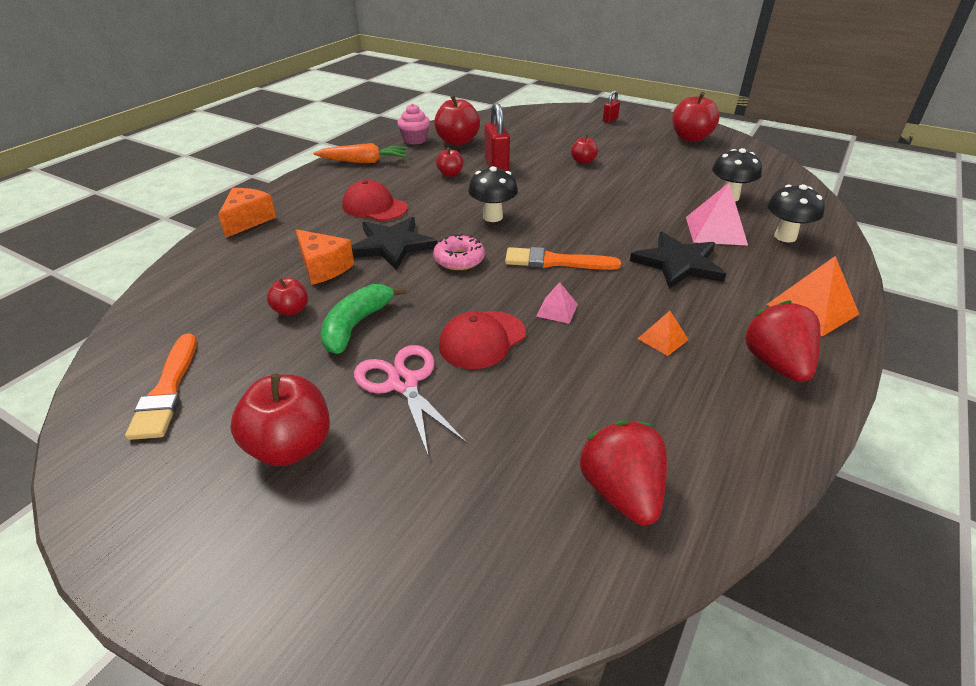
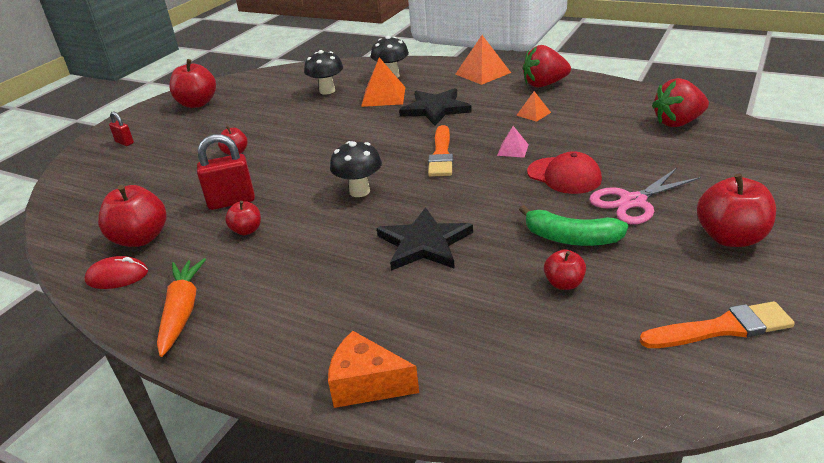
camera: 90 degrees left, 5 degrees down
orange cheese [296,229,354,285] -> none
red cap [342,180,408,221] -> none
pink cupcake [397,103,430,145] -> red mouse [85,256,148,289]
pink donut [433,234,485,270] -> none
pink pyramid [686,183,748,246] -> orange pyramid [361,57,405,107]

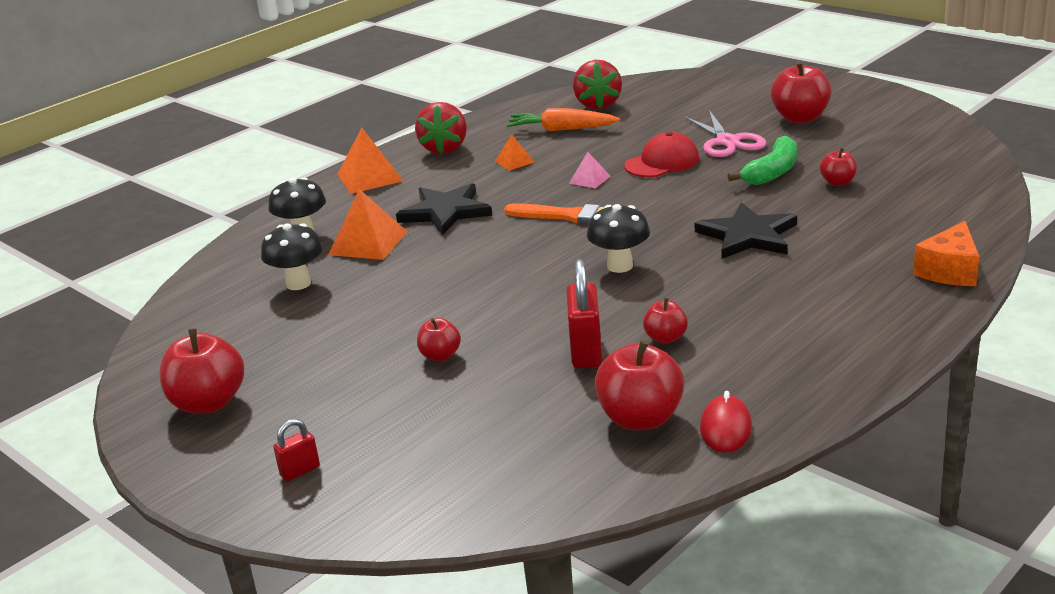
camera: 75 degrees left, 5 degrees down
orange carrot [157,258,206,357] -> orange carrot moved to [507,108,620,131]
orange brush [640,301,795,348] -> none

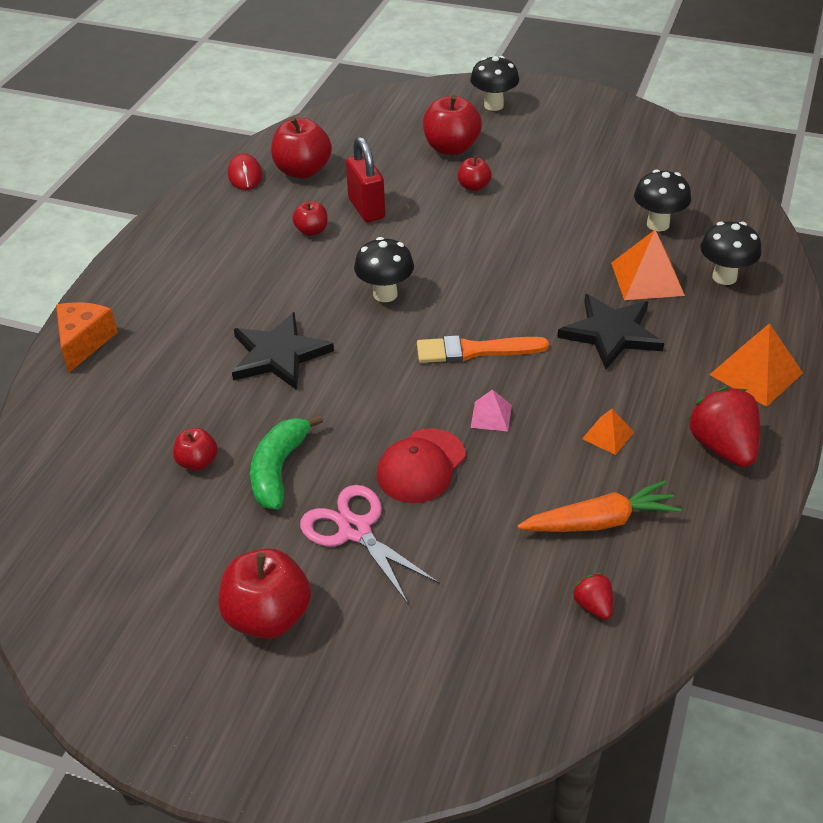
camera: 155 degrees right, 15 degrees up
red apple [159,328,244,414] -> red apple moved to [423,95,482,155]
red padlock [273,419,320,481] -> black mushroom [470,56,519,111]
red strawberry [573,60,622,109] -> red strawberry [572,573,613,620], size x0.51

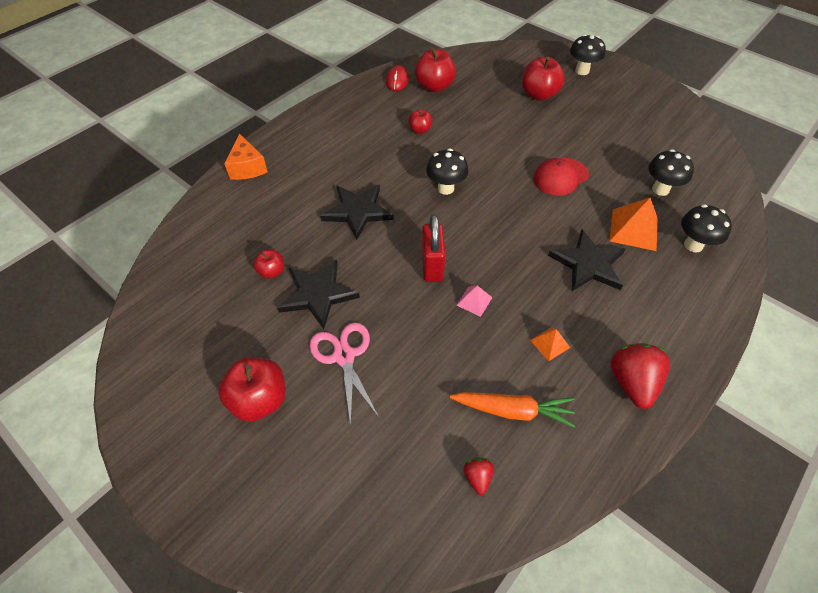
camera: 20 degrees right, 10 degrees up
orange cheese [56,302,118,372] -> orange cheese turned 135 degrees clockwise [224,133,268,180]
green banana [250,414,323,509] -> black star [278,259,360,329]
red padlock [346,137,385,222] -> red padlock moved to [422,214,446,282]
red cap [377,428,466,503] -> red cap moved to [533,158,589,196]
orange brush [417,335,549,363] -> none
red apple [458,156,492,191] -> none
orange pyramid [709,323,803,407] -> none

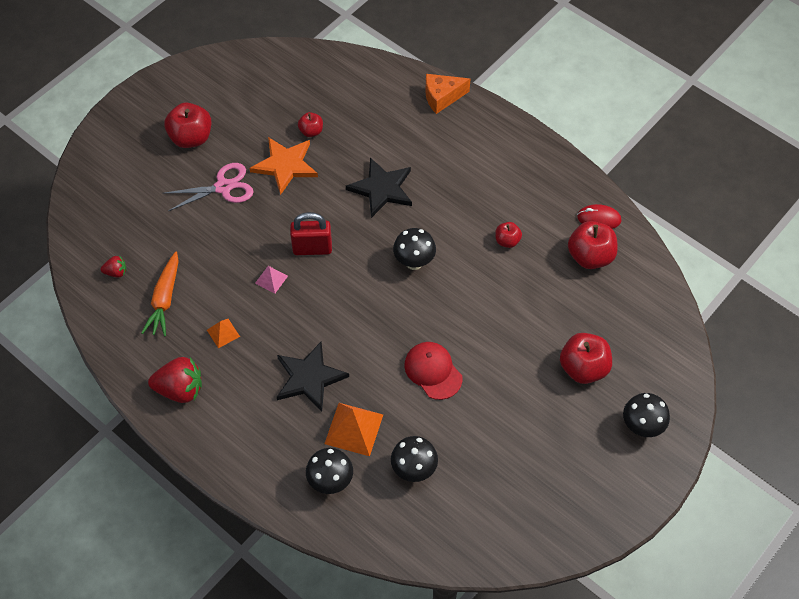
camera: 90 degrees right, 5 degrees up
black star [278,259,360,329] -> orange star [249,137,318,195]

